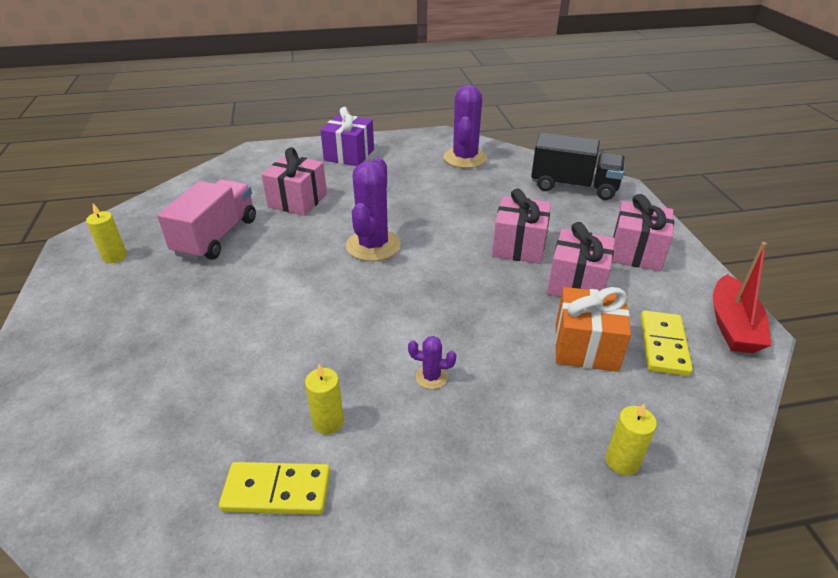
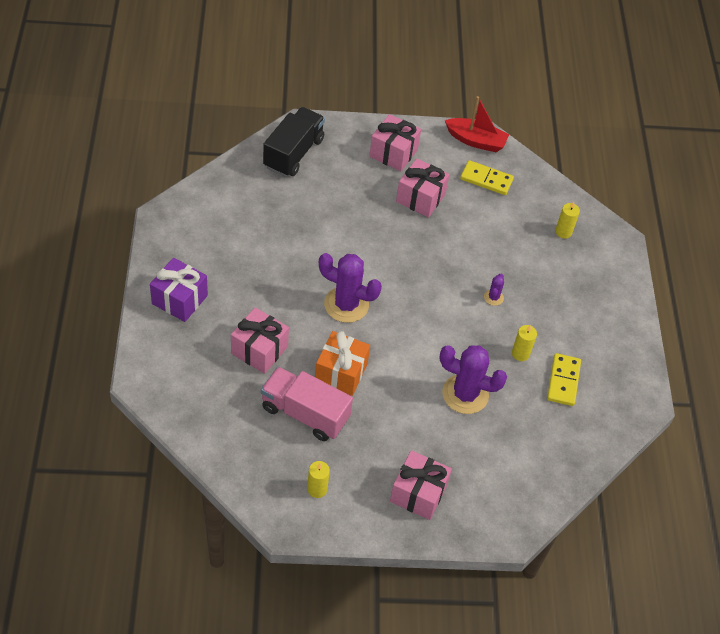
camera: 85 degrees left, 15 degrees up
purple cactus [443,85,487,168] -> purple cactus moved to [439,345,507,414]
pink gift [492,189,551,264] -> pink gift moved to [390,450,452,520]
orange gift [555,287,631,372] -> orange gift moved to [315,331,370,396]

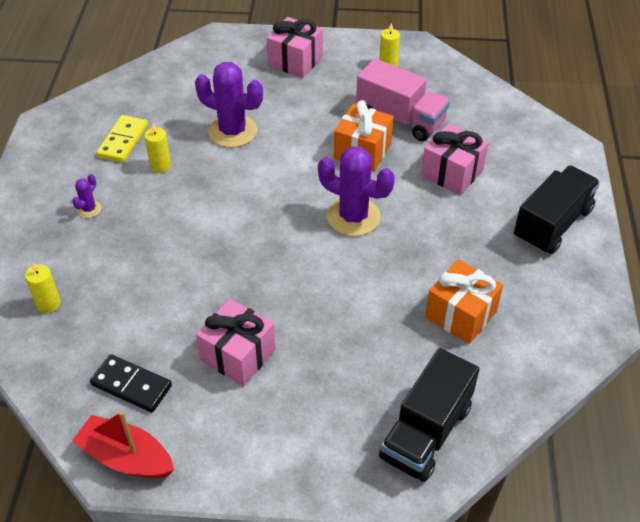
camera: 170 degrees left, 5 degrees down
purple gift [150,258,208,322] -> black truck [514,165,600,254]
pink gift [369,114,421,172] -> none
yellow domino [460,160,514,195] -> black domino [90,354,172,413]
purple cactus [484,273,504,306] -> purple cactus moved to [72,174,102,218]
none -> orange gift [425,259,503,344]

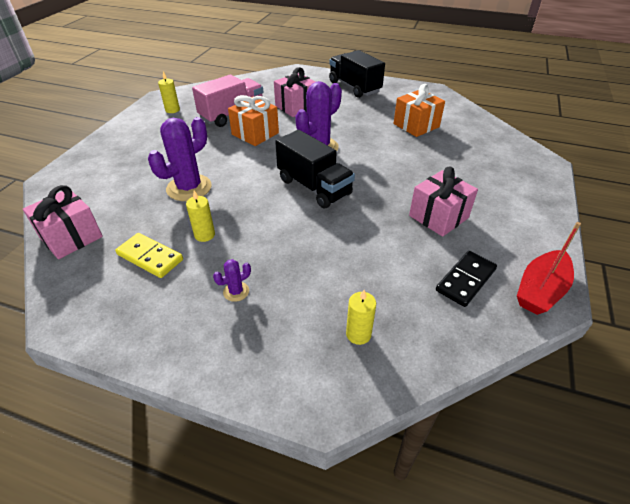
camera: 75 degrees left, 5 degrees down
purple cactus [72,174,102,218] -> purple cactus turned 75 degrees counterclockwise [213,259,251,302]
pink gift [267,17,323,78] -> pink gift moved to [23,185,103,259]
black truck [379,348,479,482] -> black truck moved to [275,130,355,208]

